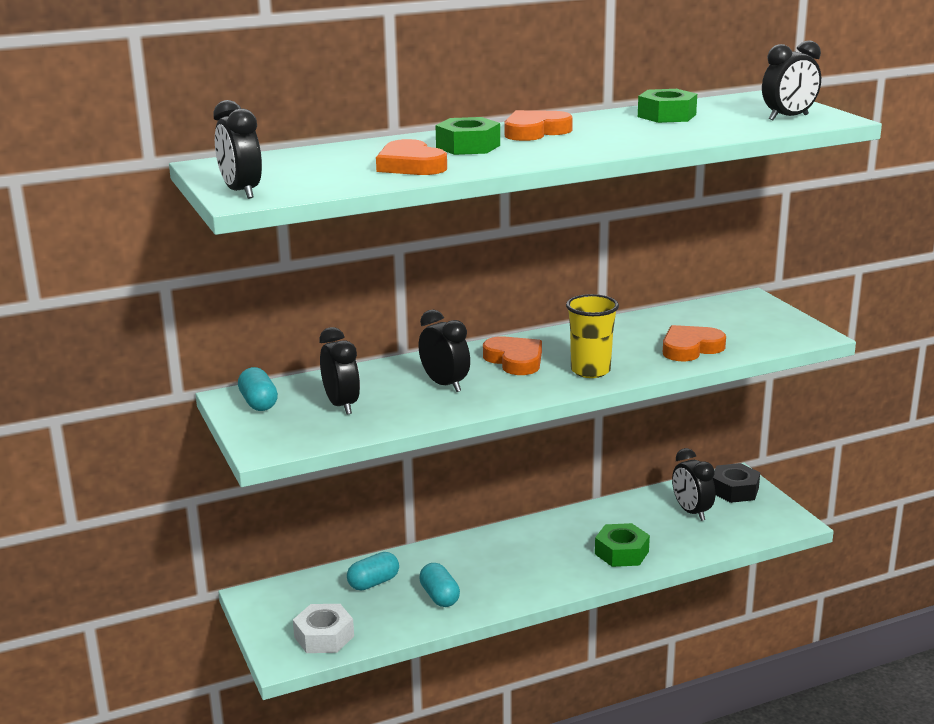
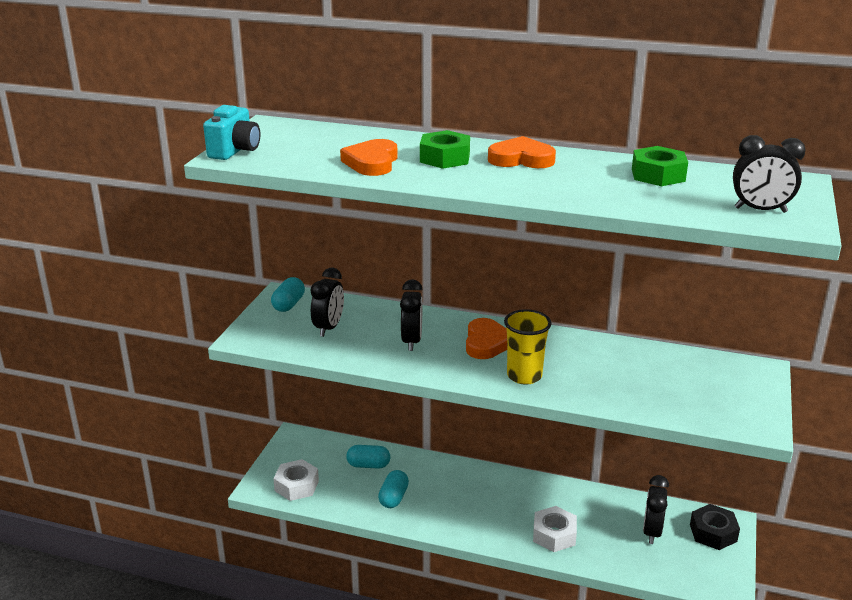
camera: 40 degrees right, 5 degrees up
black clock [213,100,262,199] -> turquoise camera [203,105,260,160]
green nut [595,523,650,567] -> white nut [533,506,577,552]
orange heart [663,325,726,361] -> none

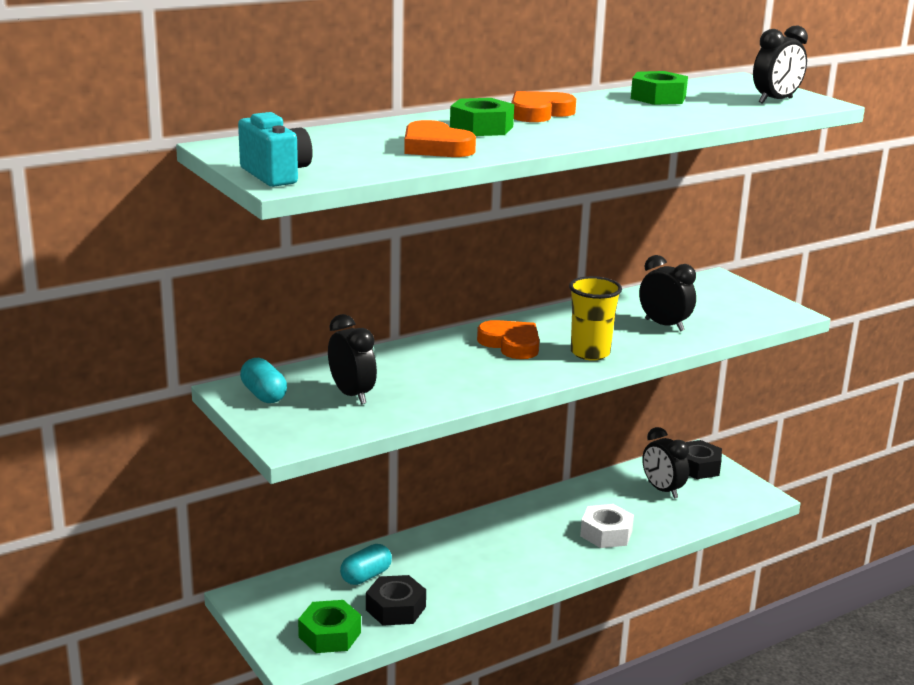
camera: 50 degrees left, 5 degrees down
white nut [273,459,319,501] -> green nut [298,600,361,653]
turquoise capsule [378,470,409,508] -> none
black clock [400,279,423,351] -> black clock moved to [639,255,696,332]
none -> black nut [366,575,426,626]

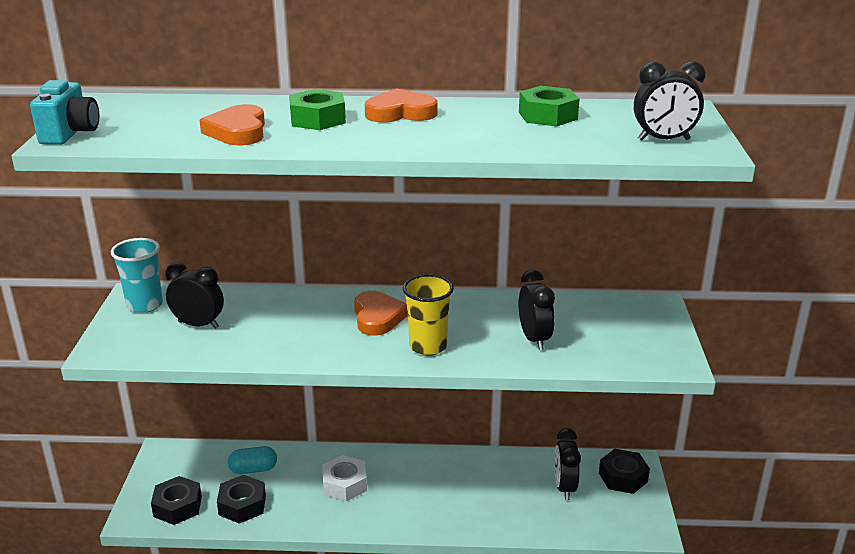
camera: 35 degrees right, 5 degrees up
turquoise capsule [240,358,287,403] -> turquoise cup [111,238,163,313]
green nut [298,600,361,653] -> black nut [151,476,202,525]
black clock [328,314,377,404] -> black clock turned 75 degrees counterclockwise [165,262,224,329]
white nut [580,504,634,548] -> white nut moved to [322,455,367,502]

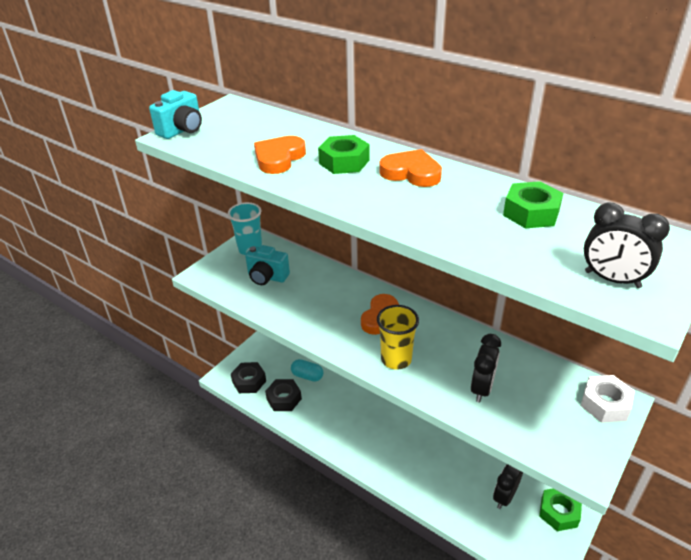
camera: 35 degrees right, 10 degrees up
black clock [165,262,224,329] -> turquoise camera [245,245,290,285]
white nut [322,455,367,502] -> white nut moved to [581,375,635,423]
black nut [599,449,650,494] -> green nut [539,488,582,531]

